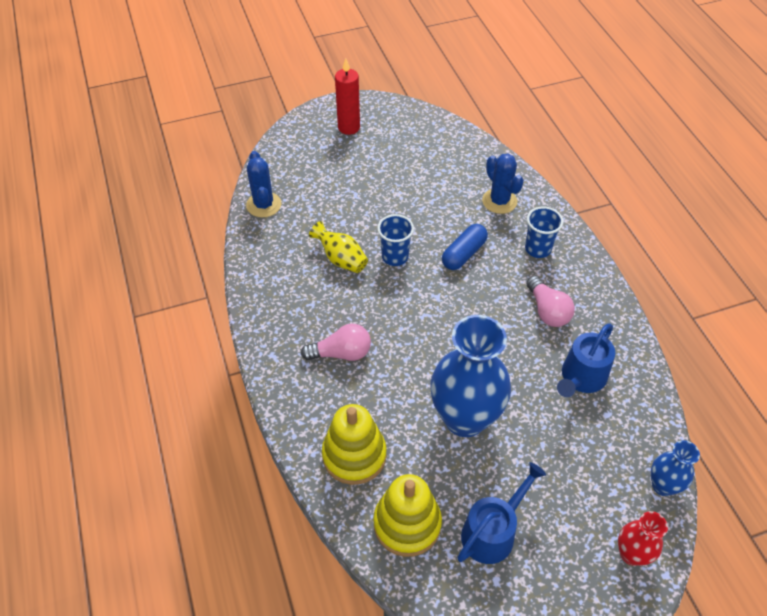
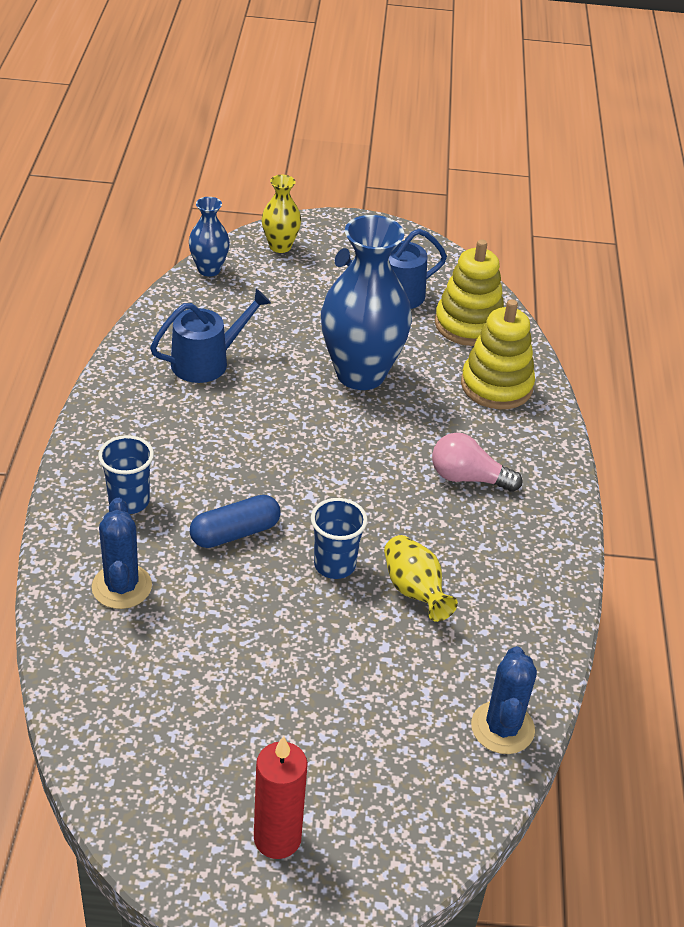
camera: 160 degrees left, 10 degrees down
pink light bulb [526,276,575,327] -> none
red vase [618,511,668,566] -> yellow vase [262,175,301,253]

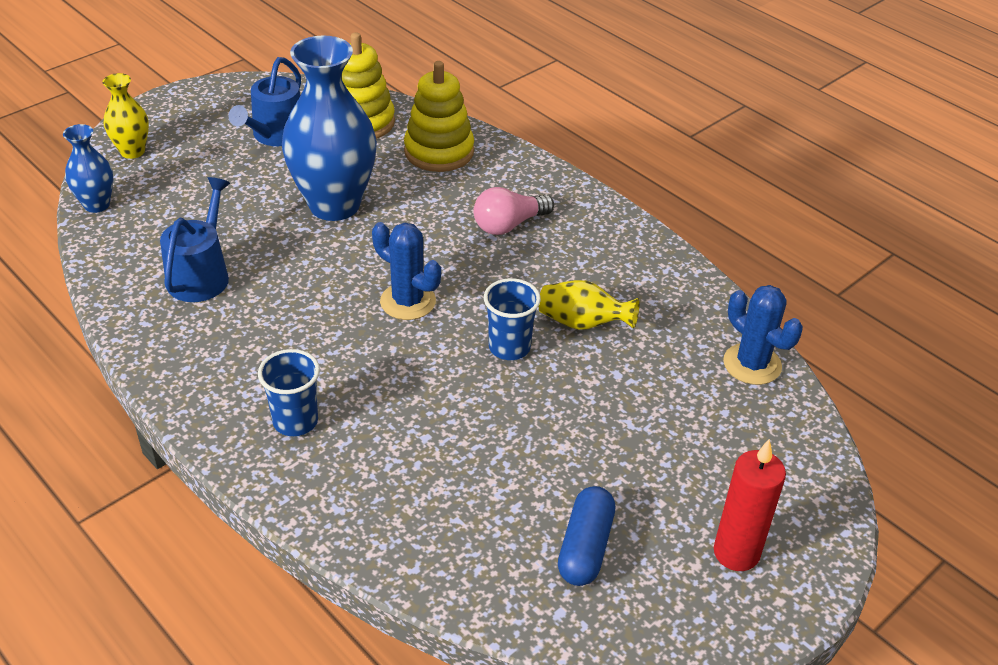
camera: 45 degrees left, 0 degrees up
blue cactus [92,498,152,609] -> blue cactus moved to [372,222,441,320]
blue capsule [190,495,280,548] -> blue capsule moved to [558,486,615,586]

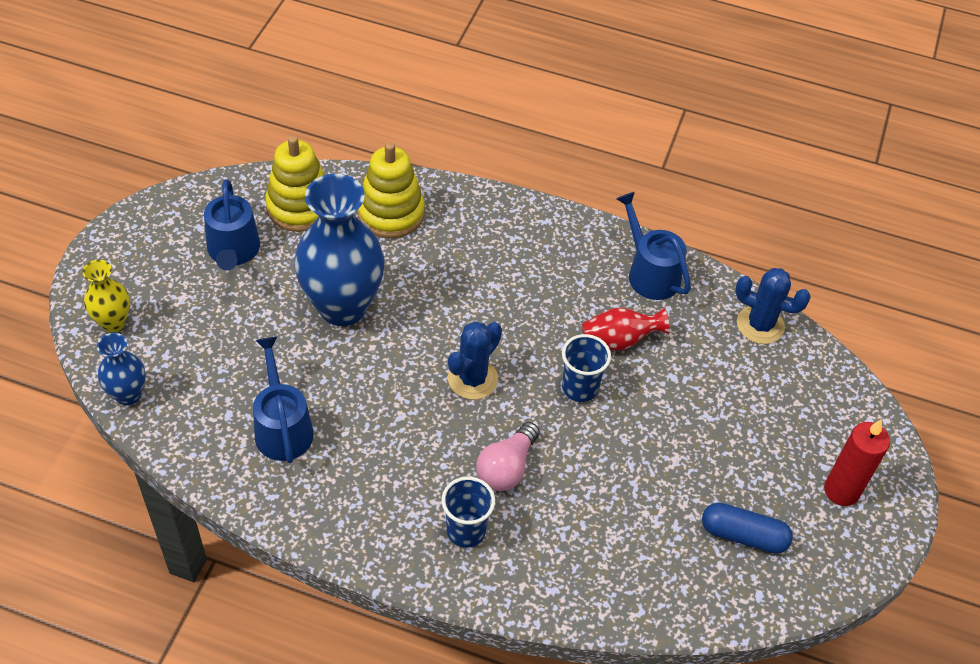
camera: 30 degrees left, 10 degrees up
blue cactus [372,222,441,320] -> blue cactus turned 60 degrees counterclockwise [448,321,502,400]
pink light bulb [474,187,554,235] -> pink light bulb moved to [476,422,540,491]
yellow vase [539,280,639,330] -> red vase [582,308,670,351]
blue capsule [558,486,615,586] -> blue capsule turned 60 degrees counterclockwise [702,502,793,553]
none -> blue watering can [616,192,691,300]

